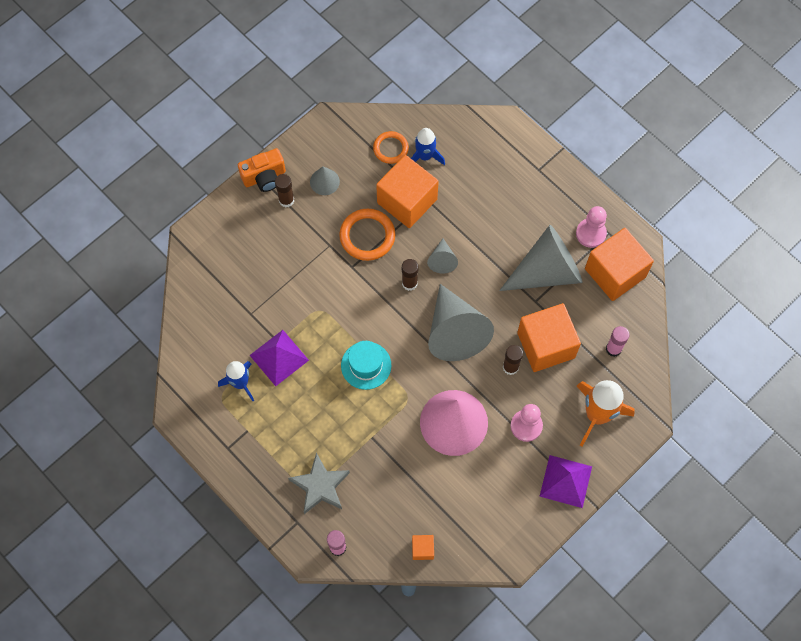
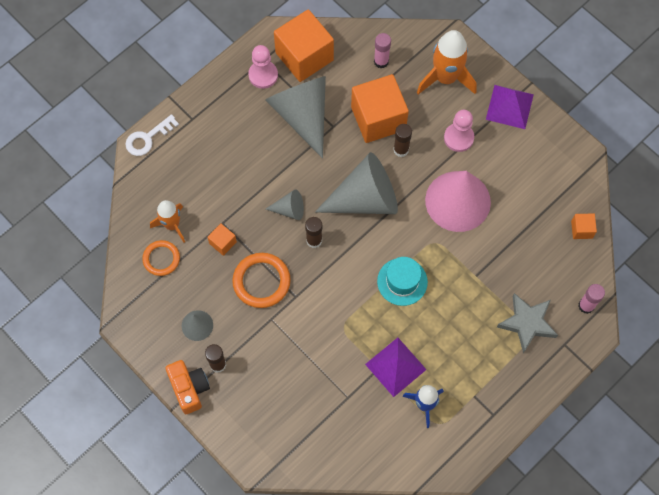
camera: 90 degrees left, 0 degrees up
orange cube [376,155,439,228] -> orange cube [207,223,237,256], size x0.44
blue rocket [411,128,445,165] -> orange rocket [150,200,185,242]
none -> white key [125,114,179,156]

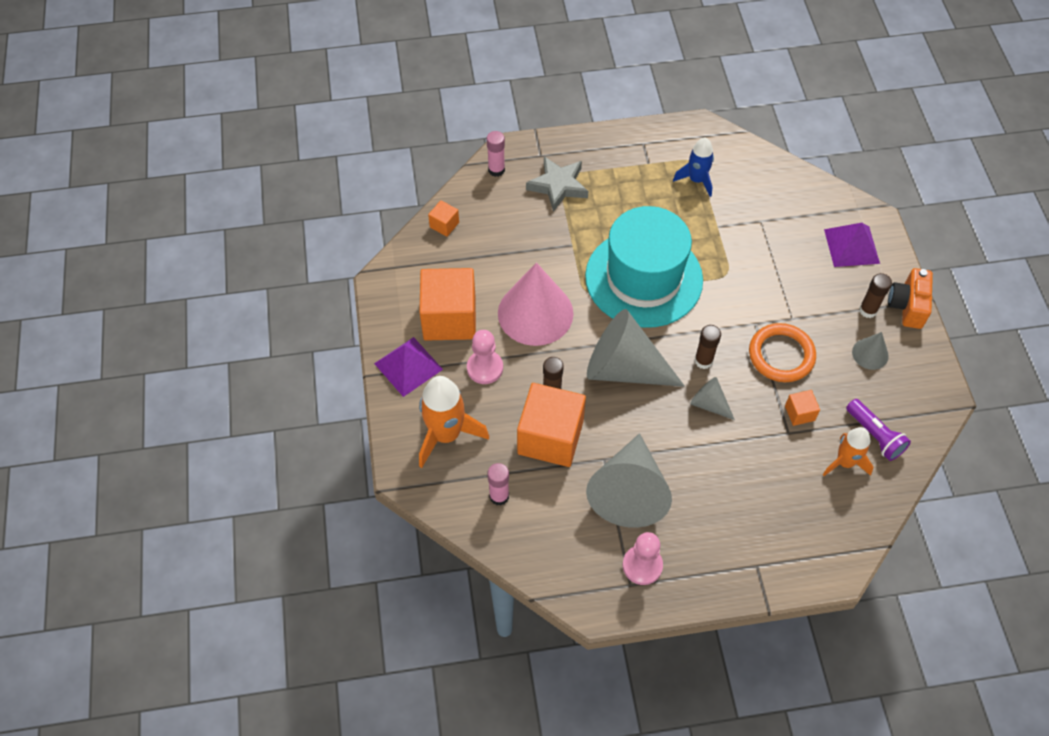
camera: 145 degrees left, 10 degrees down
white key [125,114,179,156] -> none
orange ring [142,240,180,276] -> purple flashlight [846,399,911,461]
orange cube [274,9,334,82] -> orange cube moved to [419,268,476,341]
purple pyramid [365,338,427,397] -> purple pyramid moved to [824,223,880,267]
turquoise hat [377,257,428,306] -> turquoise hat [585,206,703,328], size x2.10

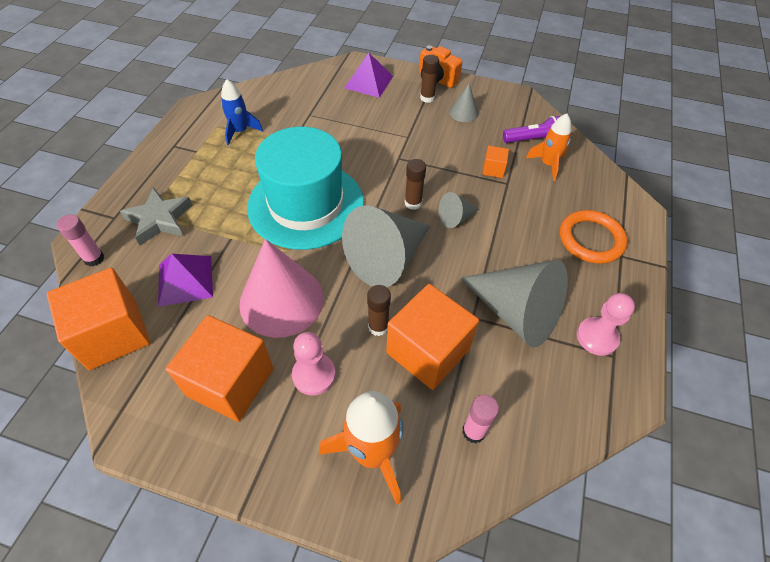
camera: 65 degrees left, 5 degrees down
purple pyramid [374,337,443,397] -> purple pyramid moved to [158,254,213,307]
orange cube [428,200,459,237] -> orange cube [47,268,150,370], size x2.27
orange ring [749,323,816,382] -> orange ring moved to [560,210,628,263]

